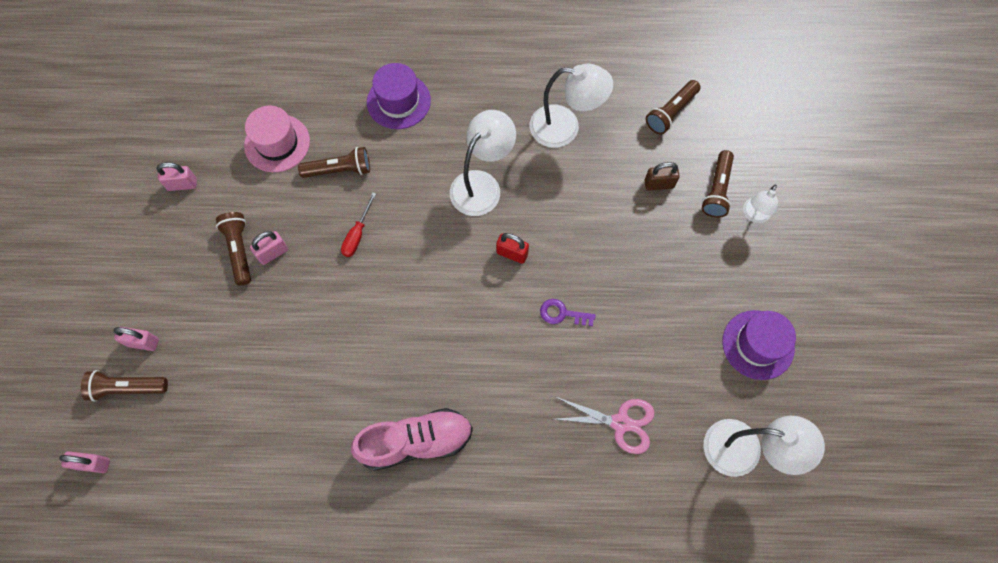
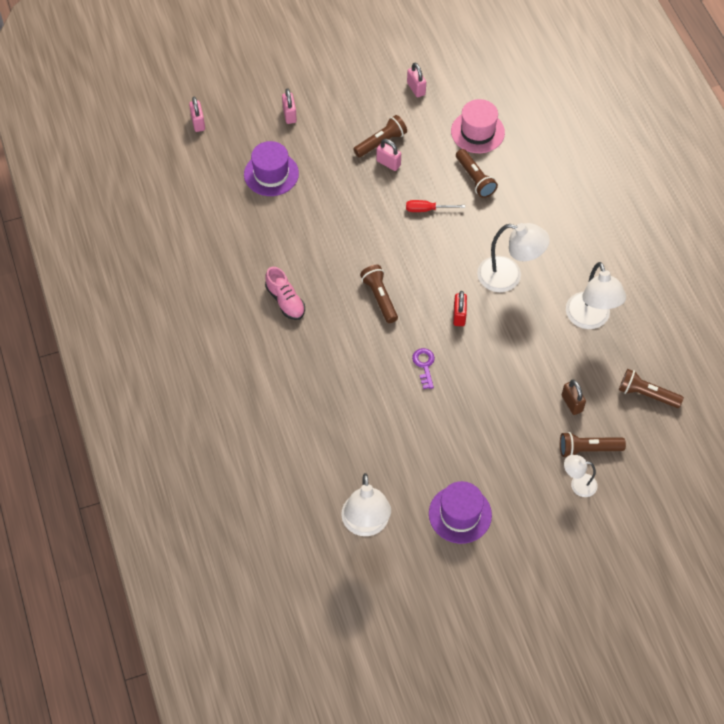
camera: 70 degrees right, 10 degrees down
brown flashlight [81,370,168,402] -> brown flashlight moved to [360,265,398,323]
pink shoe [351,408,473,471] -> pink shoe [265,267,305,320], size x0.65
purple hat [367,63,431,129] -> purple hat moved to [244,141,299,196]
pink scissors [554,397,655,454] -> none

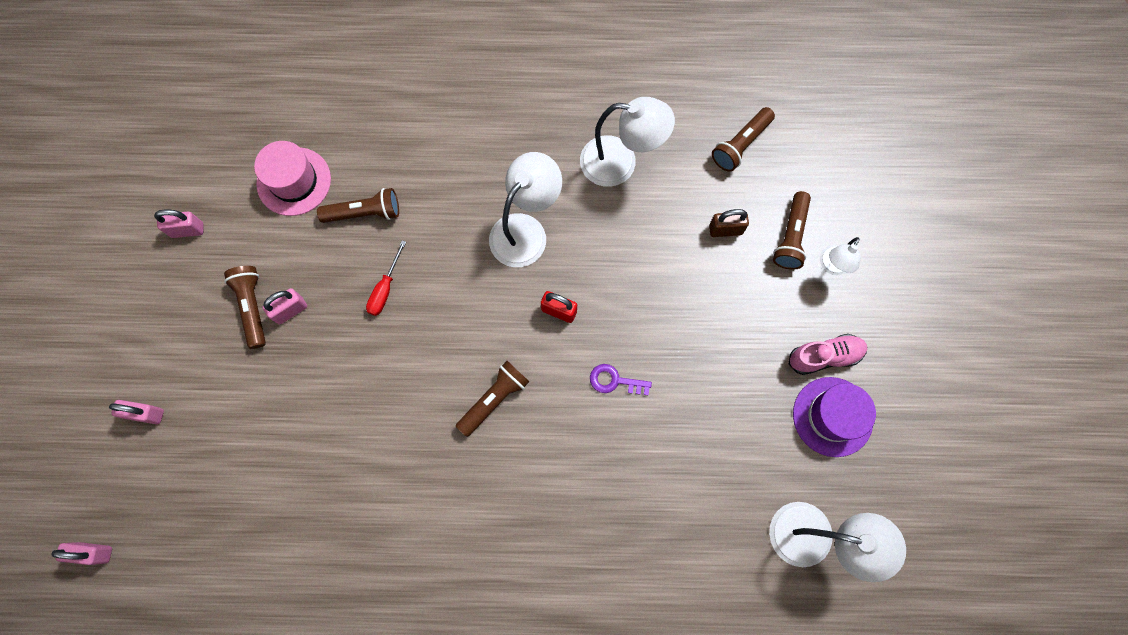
camera: 70 degrees left, 15 degrees up
purple hat [244,141,299,196] -> none
pink shoe [265,267,305,320] -> pink shoe moved to [788,334,867,375]
brown flashlight [360,265,398,323] -> brown flashlight turned 135 degrees clockwise [456,361,529,437]

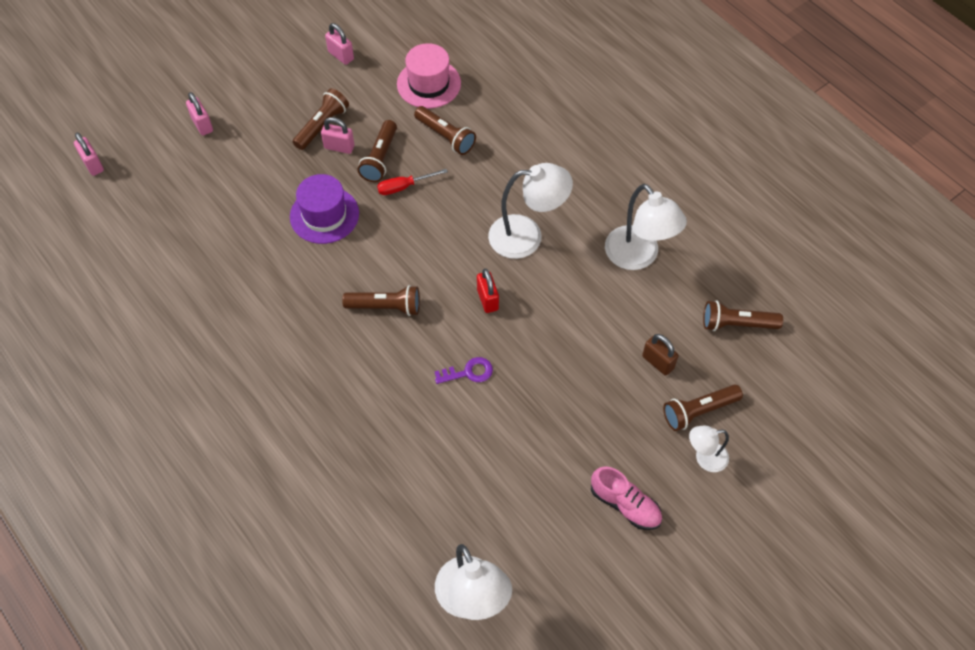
camera: 50 degrees right, 15 degrees down
purple key [590,364,652,395] -> purple key turned 105 degrees clockwise [435,357,493,384]
purple hat [793,377,876,457] -> purple hat moved to [290,174,359,244]
none -> brown flashlight [358,120,397,182]

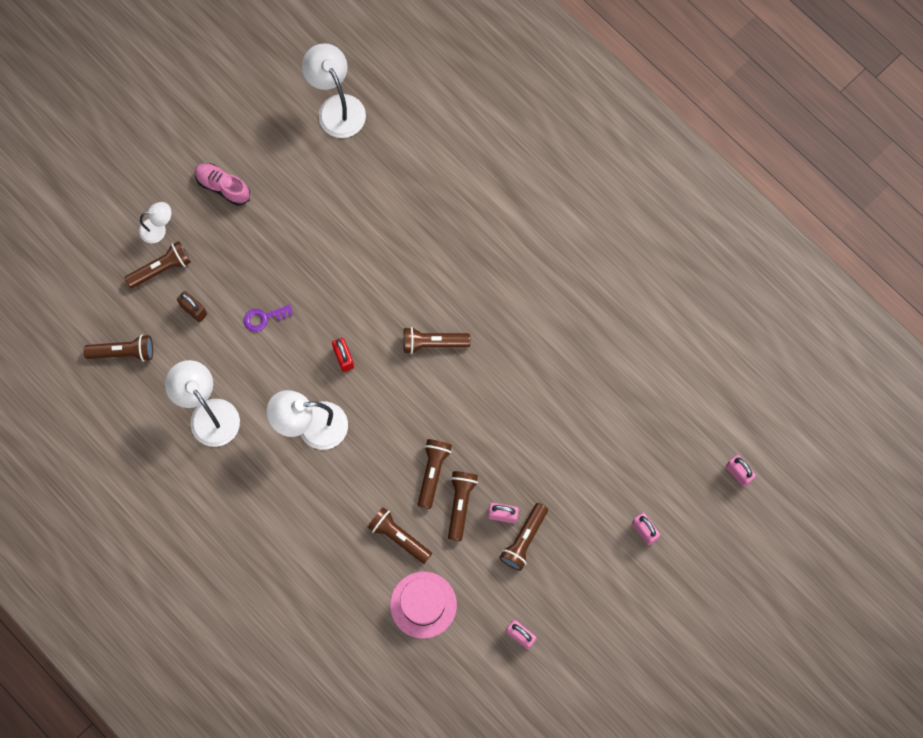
camera: 175 degrees right, 15 degrees up
purple hat [290,174,359,244] -> none
red screwdriver [377,169,448,195] -> brown flashlight [418,439,452,509]
purple key [435,357,493,384] -> purple key moved to [244,305,293,332]

